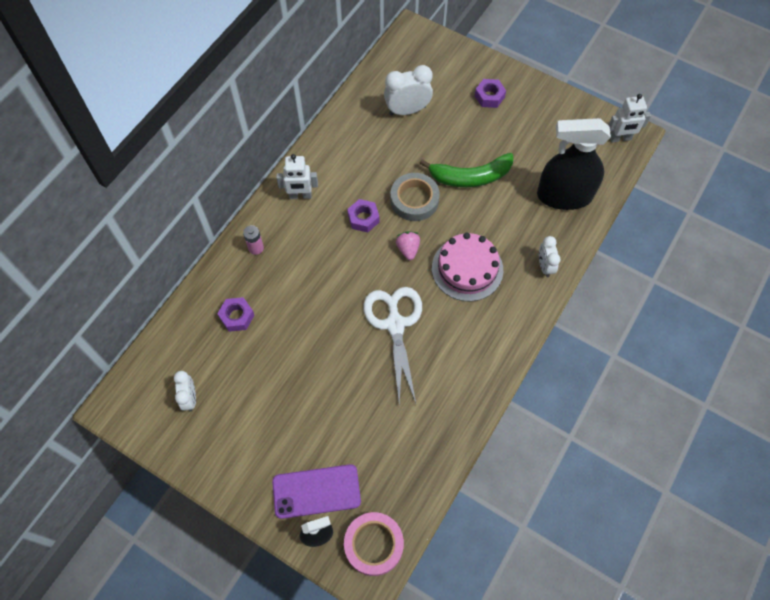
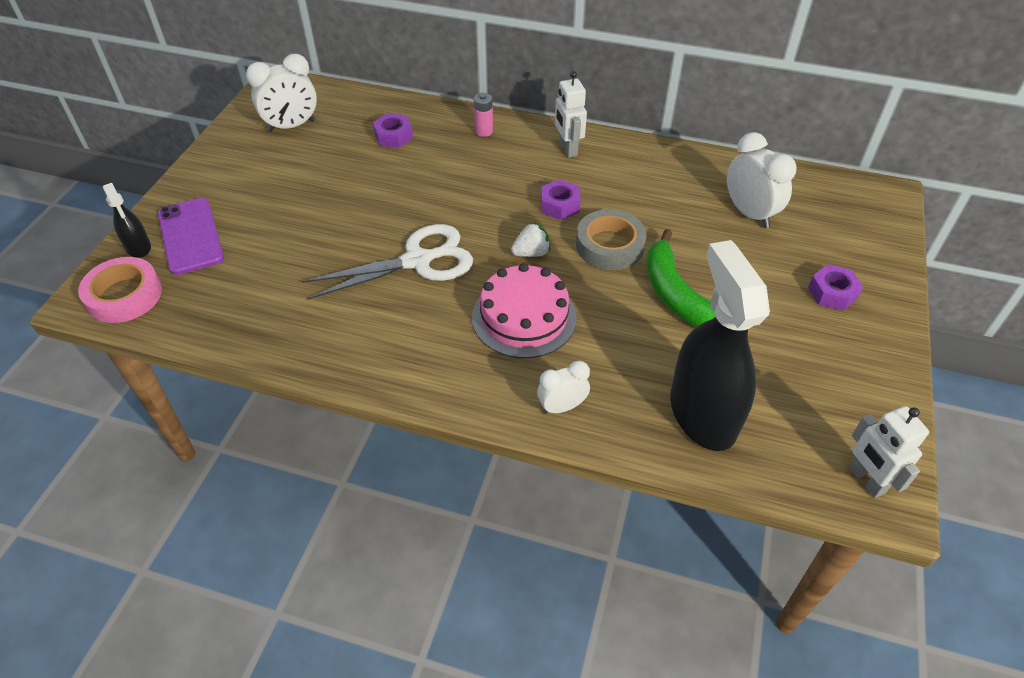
camera: 75 degrees right, 15 degrees down
white clock [174,371,196,412] -> white clock [246,54,317,132], size x1.62
pink strawberry [396,232,420,260] -> white strawberry [511,222,551,257]

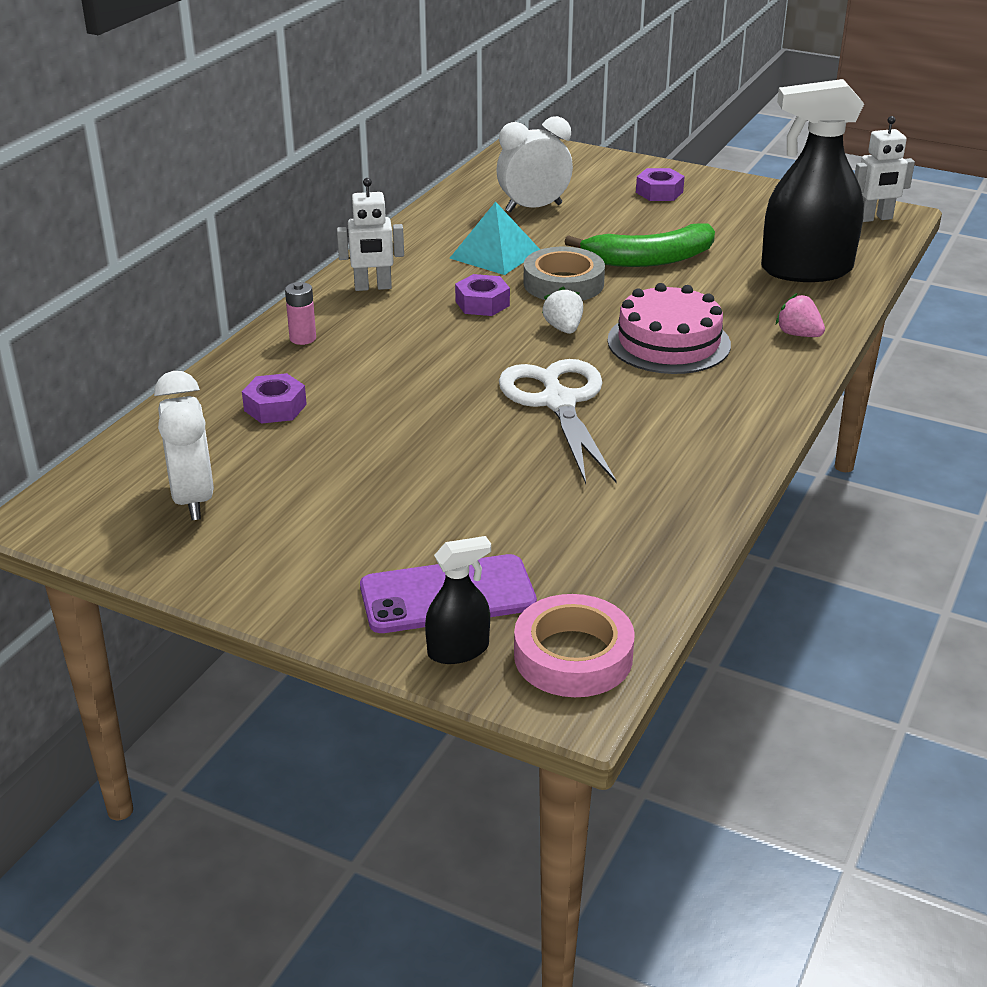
camera: 80 degrees left, 15 degrees down
white clock [537,361,590,414] -> pink strawberry [776,293,825,337]
none -> turquoise pyramid [450,201,540,275]

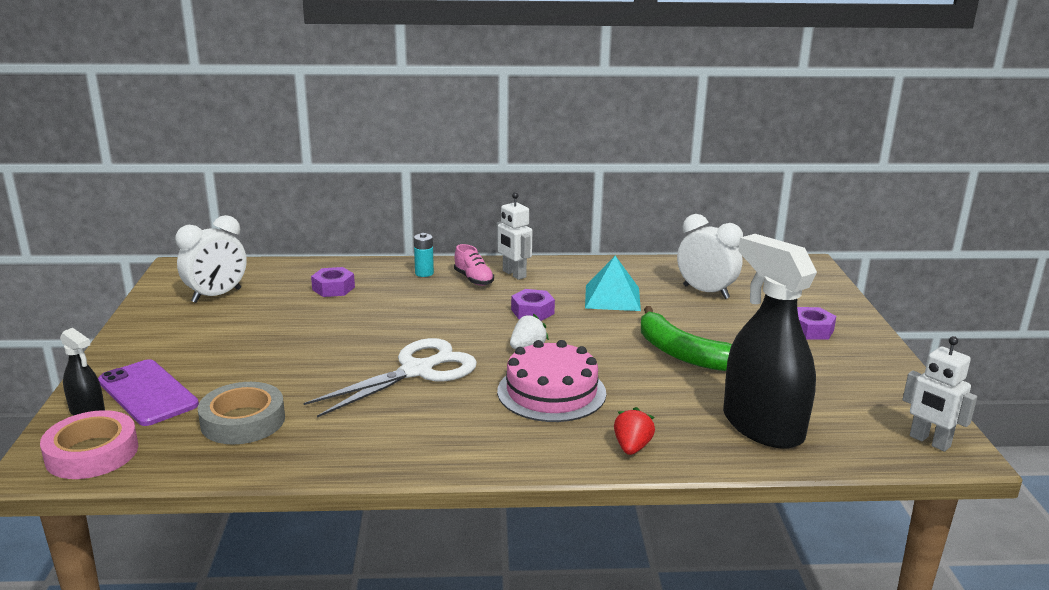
camera: 60 degrees right, 10 degrees down
pink battery [285,282,316,345] -> turquoise battery [414,233,434,277]
grey tape [524,247,605,301] -> grey tape moved to [198,382,285,445]
pink strawberry [776,293,825,337] -> red strawberry [614,407,655,455]
none -> pink shoe [454,244,494,286]

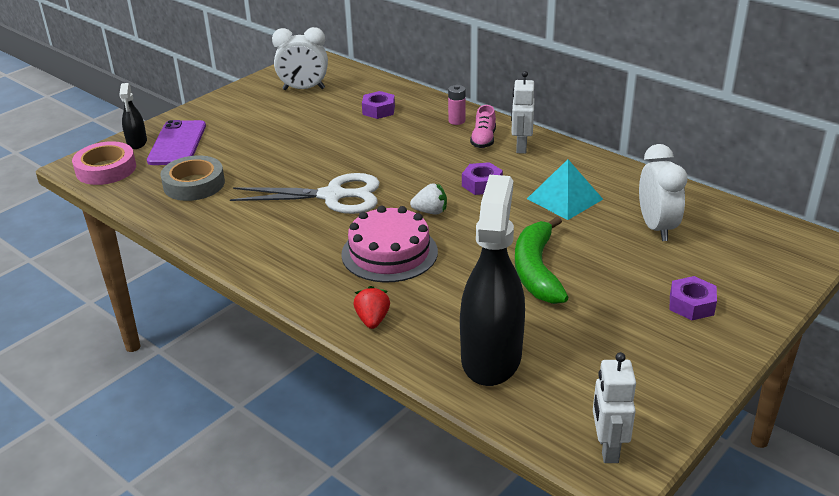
camera: 45 degrees right, 10 degrees up
turquoise battery [414,233,434,277] -> pink battery [448,85,466,125]
red strawberry [614,407,655,455] -> red strawberry turned 60 degrees counterclockwise [354,286,390,329]

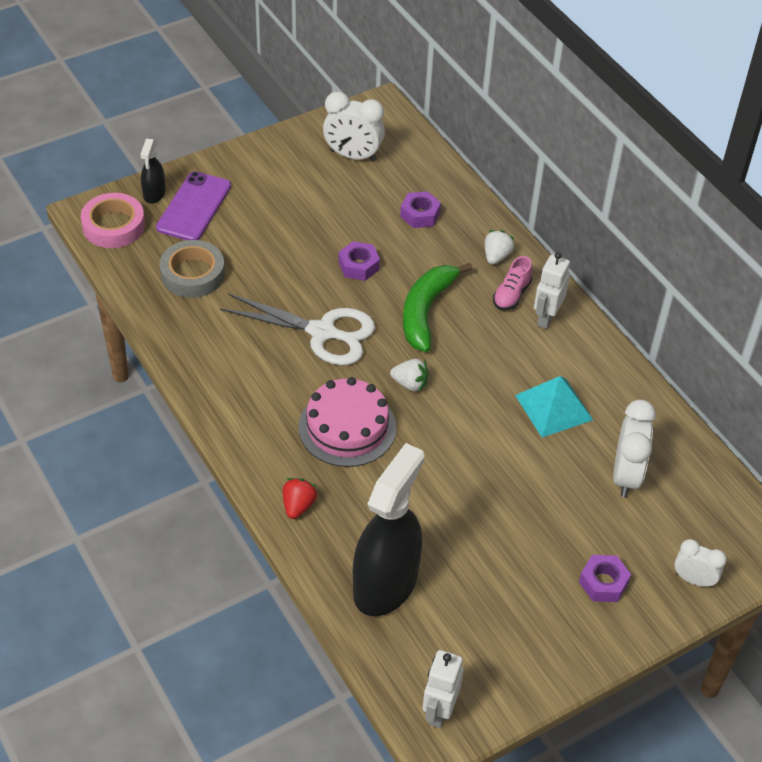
camera: 15 degrees right, 15 degrees up
pink battery [448,85,466,125] -> white strawberry [485,230,515,265]
purple nut [462,162,503,195] -> purple nut moved to [339,241,380,281]
green banana [515,216,569,304] -> green banana moved to [403,263,473,352]
none -> white clock [674,539,727,588]

